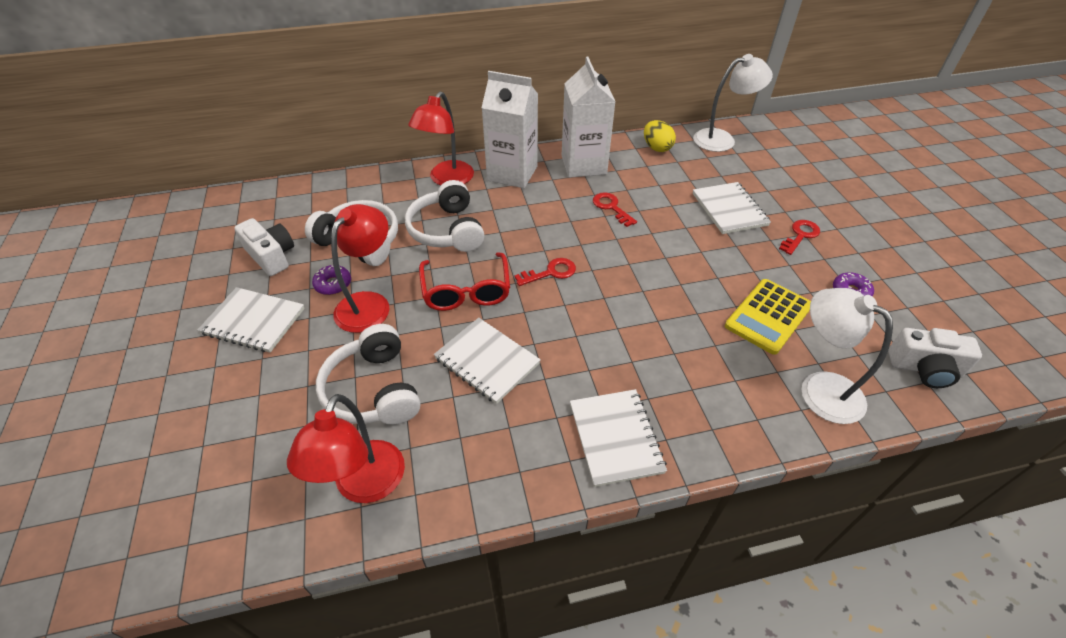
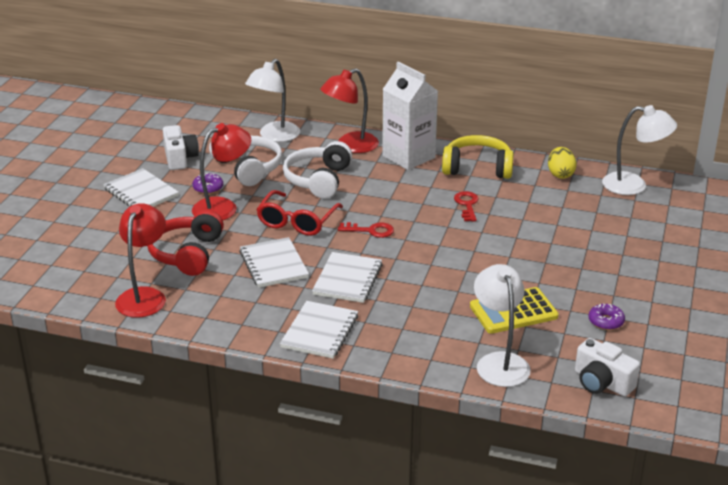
camera: 30 degrees right, 15 degrees down
red lamp [287,394,405,503] -> red lamp turned 150 degrees clockwise [115,203,166,318]
white headphones [316,324,420,425] -> red headphones [147,210,224,276]
white carton [562,57,615,178] -> yellow headphones [442,135,514,179]
white notebook [693,182,771,234] -> white notebook moved to [312,252,383,303]
red key [779,220,820,255] -> none
none -> white lamp [245,59,300,142]

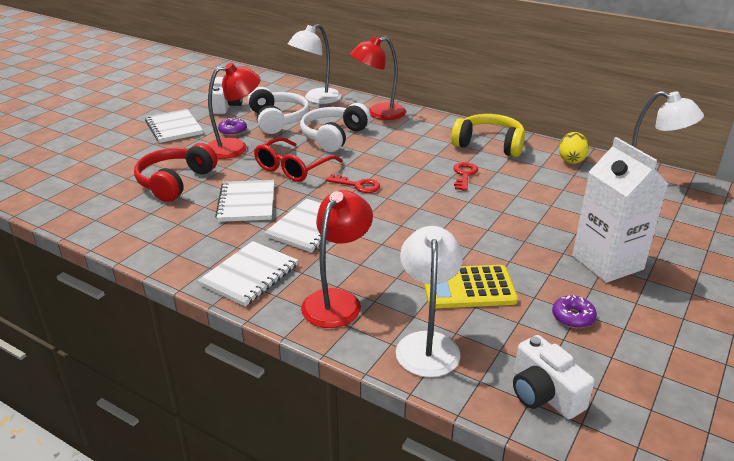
camera: 15 degrees right, 0 degrees up
red lamp [115,203,166,318] -> red lamp moved to [301,190,373,328]
white carton [382,62,438,170] -> white carton moved to [572,137,668,283]

